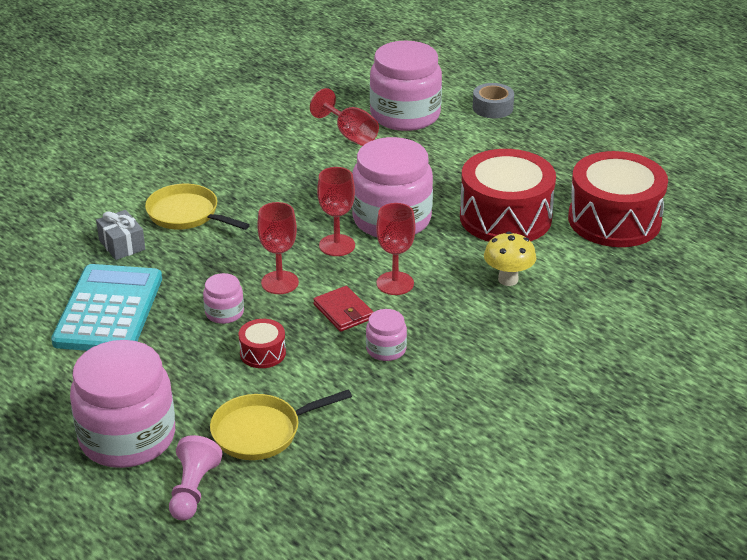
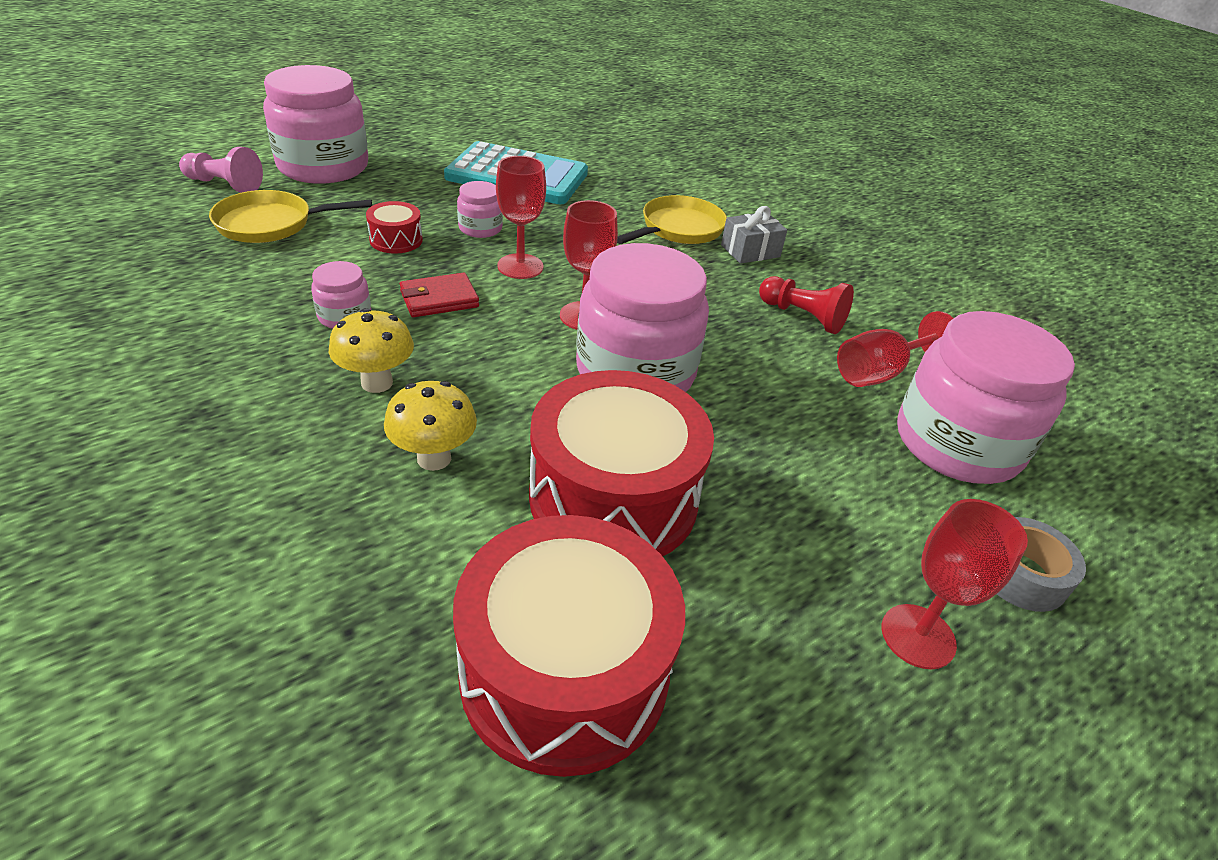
camera: 95 degrees right, 5 degrees up
grey gift [96,210,145,260] -> grey gift moved to [721,206,787,264]
yellow pan [210,389,352,460] -> yellow pan turned 90 degrees counterclockwise [209,190,372,243]
red goblet [376,203,416,295] -> red goblet moved to [882,499,1028,669]
none -> yellow mushroom [329,308,414,393]
none -> red pawn [759,276,854,334]

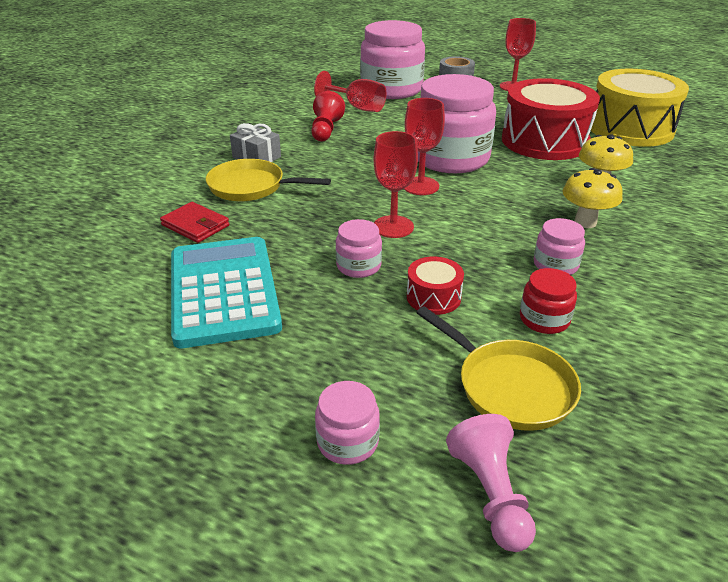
camera: 115 degrees left, 5 degrees down
pink jar [263,65,368,184] -> pink jar [315,381,380,465], size x0.45
red wallet [400,273,479,317] -> red wallet moved to [160,202,230,243]
red drum [453,515,685,777] -> yellow drum [591,69,689,147]
none -> red jar [520,268,577,334]

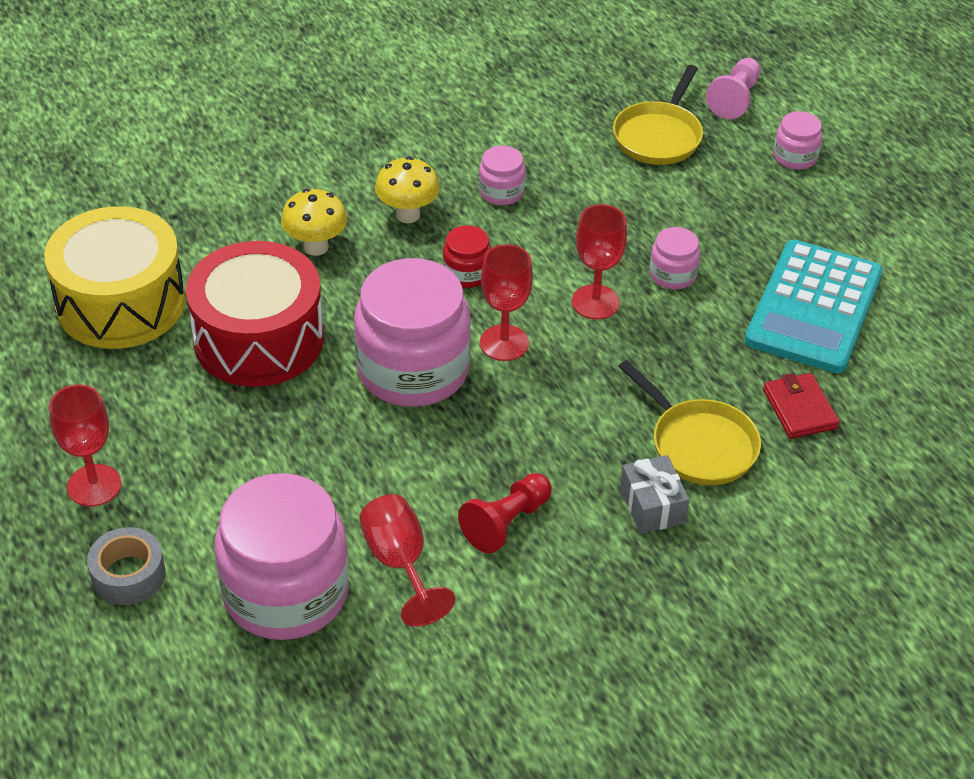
camera: 145 degrees left, 10 degrees up
red drum [407,257,464,315] -> none
yellow pan [416,306,581,431] -> yellow pan turned 150 degrees counterclockwise [613,65,703,165]
red jar [520,268,577,334] -> red jar moved to [443,225,491,288]

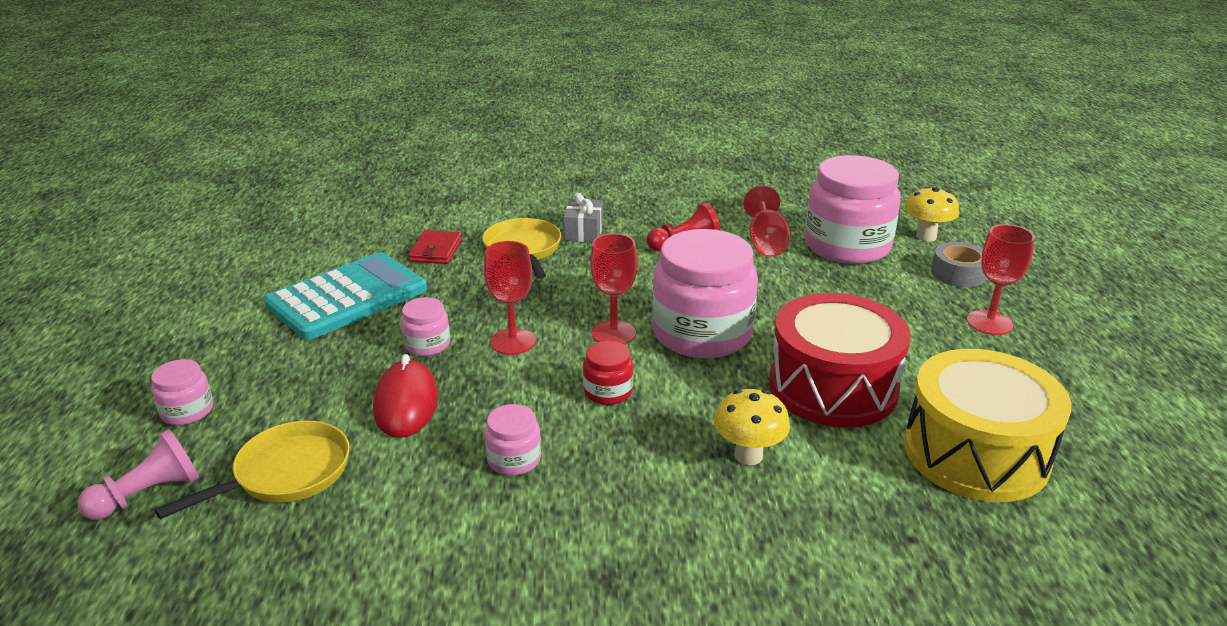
camera: 155 degrees left, 15 degrees down
yellow mushroom [375,157,440,223] -> yellow mushroom moved to [904,186,959,241]
none -> red mouse [373,354,438,438]

